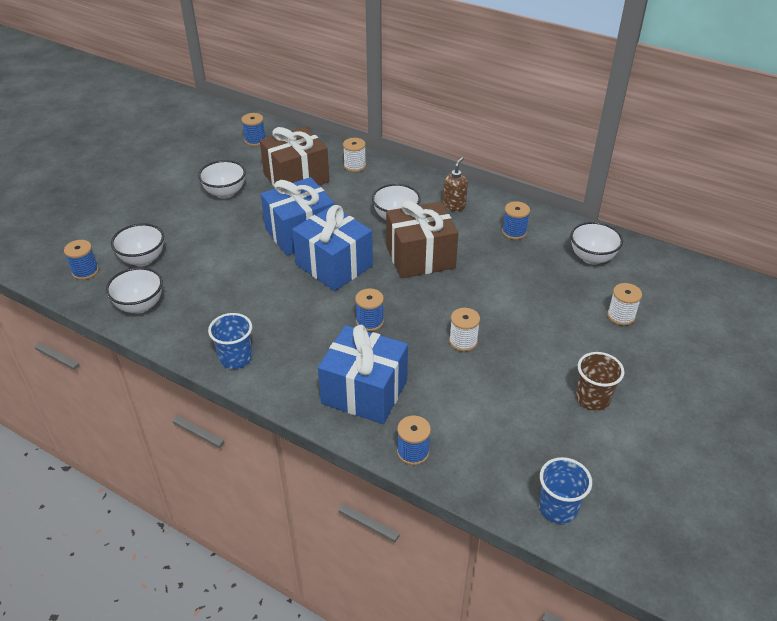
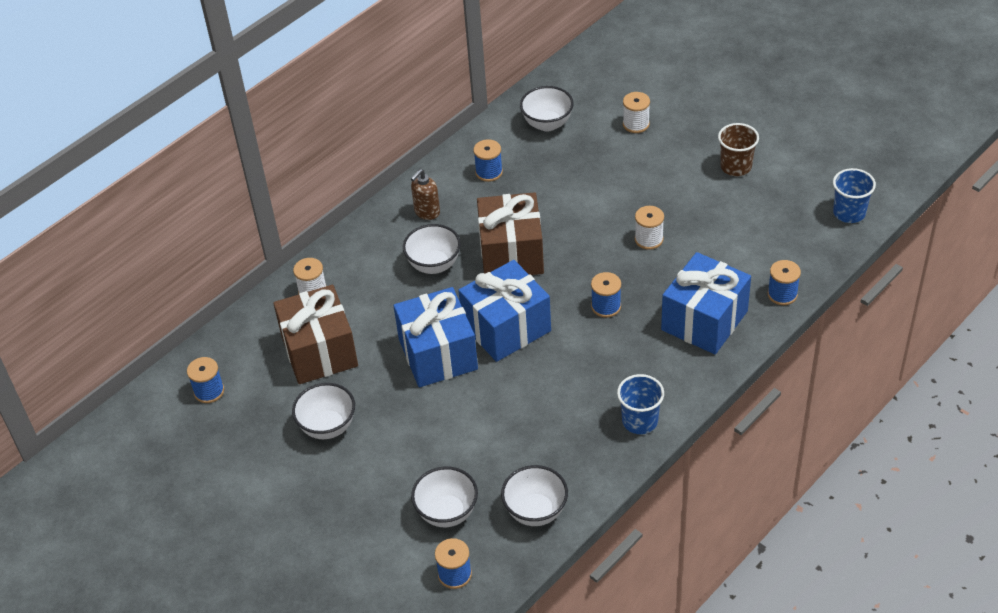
camera: 75 degrees left, 5 degrees up
brown soap dispenser [443,157,468,211] -> brown soap dispenser turned 90 degrees counterclockwise [411,169,440,220]

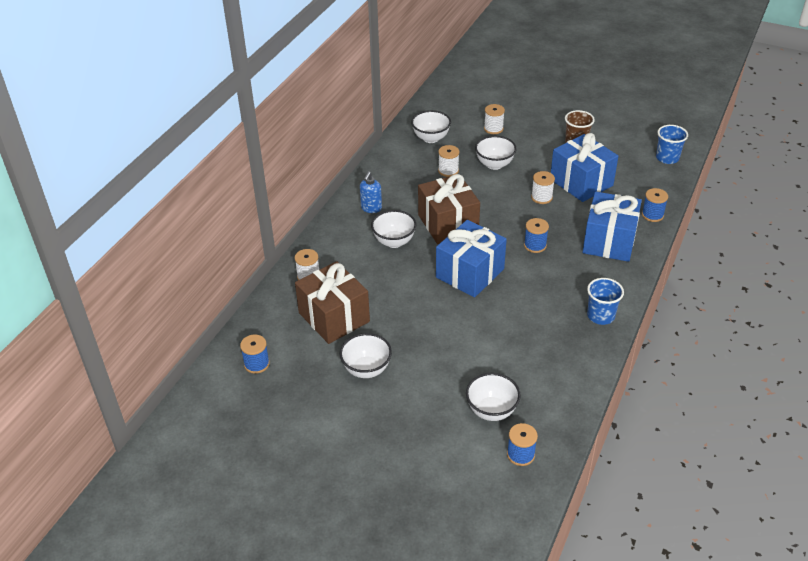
camera: 20 degrees left, 5 degrees down
blue gift [393,287,478,387] -> blue gift moved to [551,133,618,202]
brown soap dispenser [411,169,440,220] -> blue soap dispenser [360,171,382,213]
blue spool [473,139,503,182] -> none
white bowl [501,465,568,526] -> white bowl moved to [475,136,517,170]
none -> white spool [438,145,459,177]

